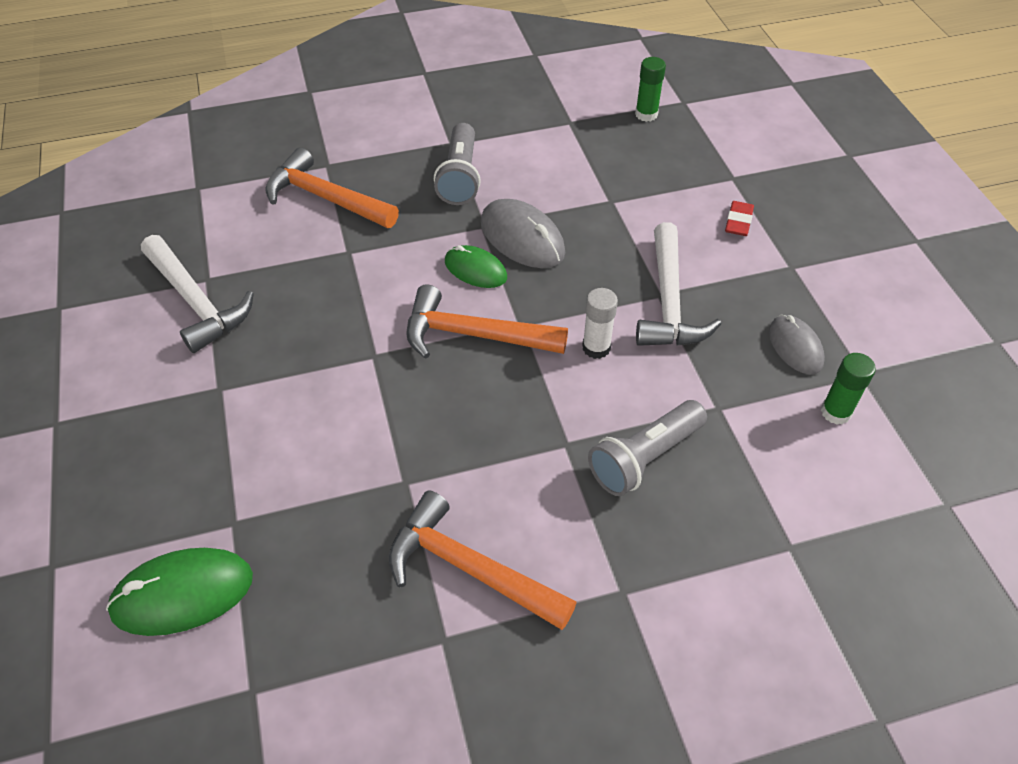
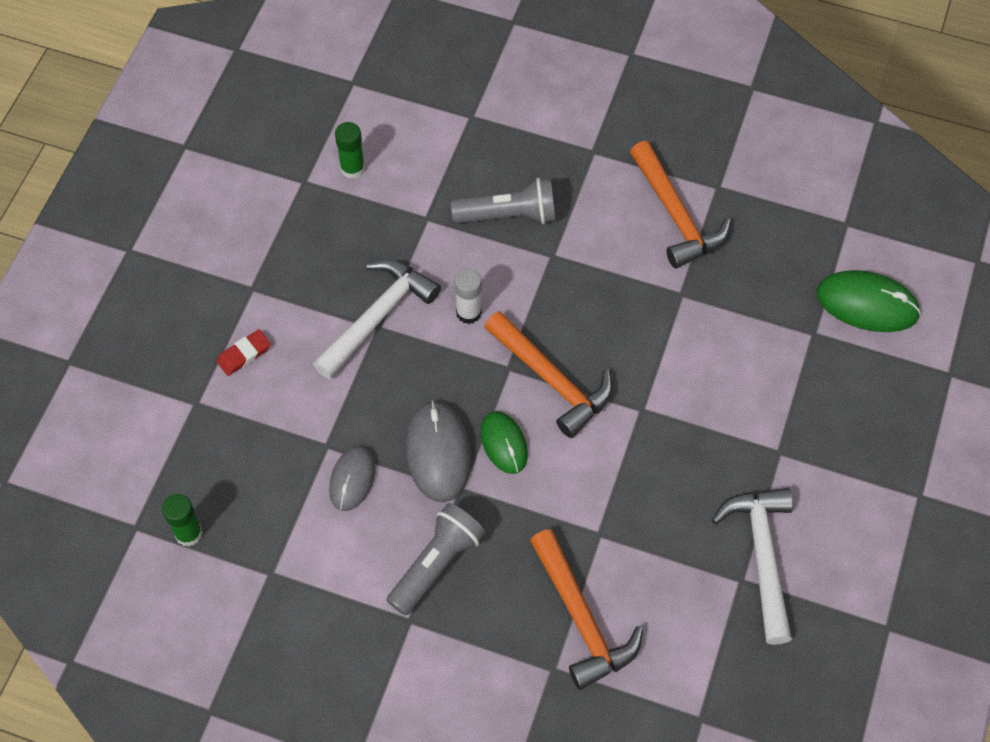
camera: 145 degrees left, 10 degrees up
grey mouse [769,315,825,374] -> grey mouse moved to [329,446,376,511]

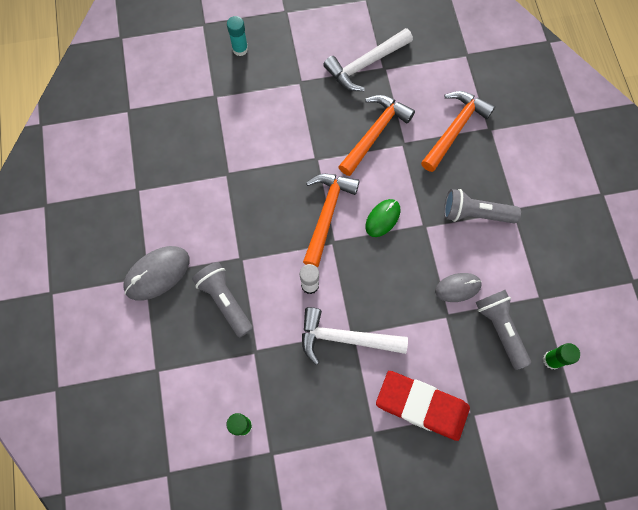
camera: 120 degrees left, 10 degrees up
red eraser [216,329,271,376] -> red eraser [376,371,470,441], size x2.30
grey mouse [406,401,471,502] -> grey mouse moved to [123,246,190,301]
orange hammer [630,141,731,268] -> orange hammer moved to [338,95,415,176]
green mouse [816,270,921,332] -> none
none -> turquoise glue stick [227,16,248,56]
none -> grey flashlight [476,290,531,370]

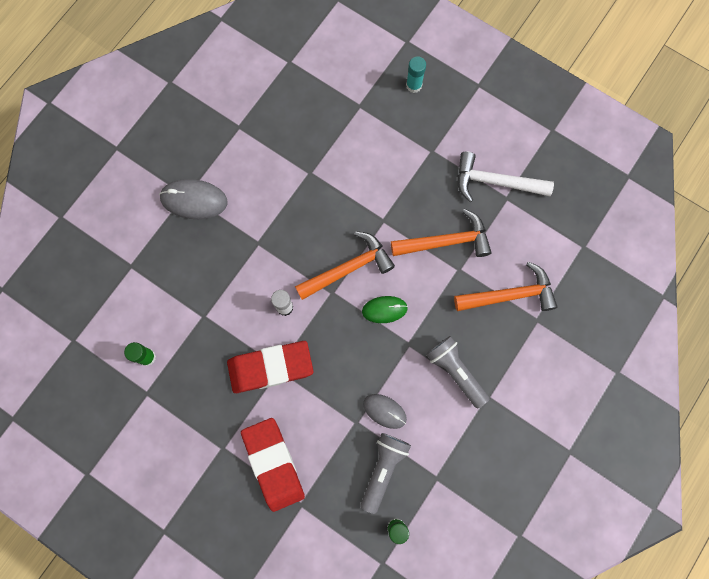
camera: 45 degrees right, 5 degrees up
grey flashlight [192,262,253,338] -> none
white hammer [302,307,408,365] -> red eraser [227,341,314,393]

